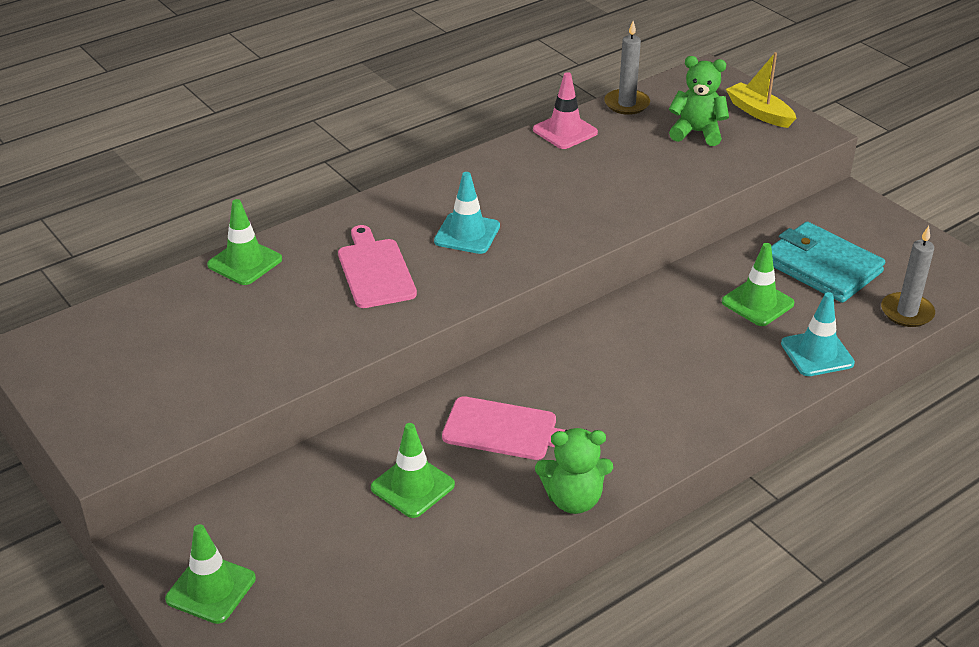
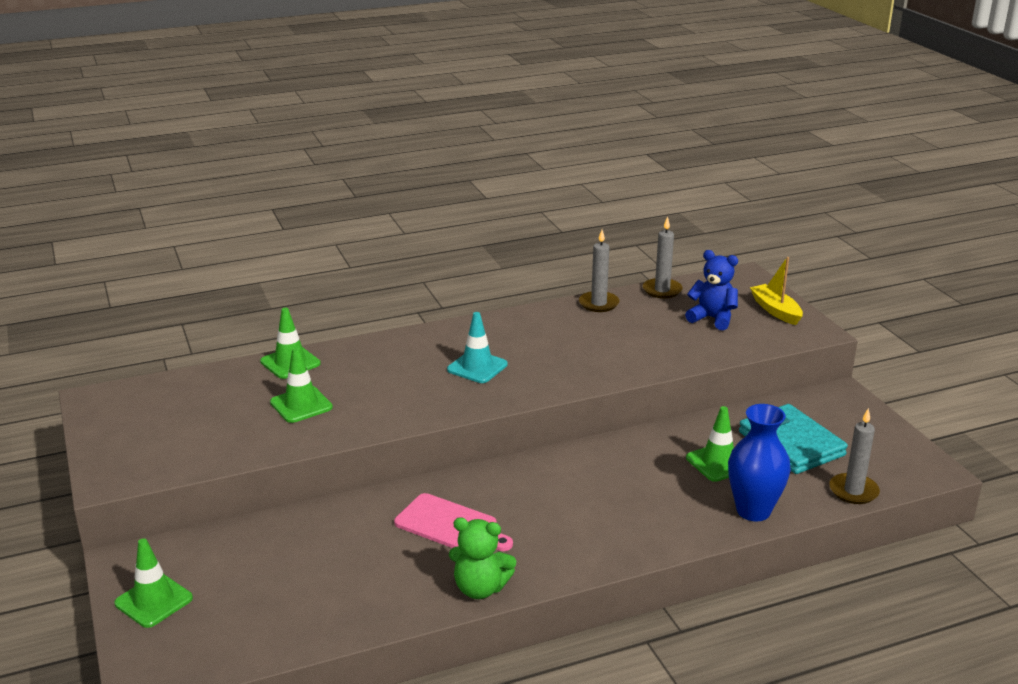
camera: 15 degrees right, 10 degrees down
pink cutting board [338,225,417,308] -> none
green traffic cone [371,423,455,518] -> green traffic cone moved to [270,347,333,423]
pink traffic cone [533,72,598,149] -> grey candle [579,230,619,312]
green teddy bear [669,56,729,146] -> blue teddy bear [685,250,738,330]
turquoise traffic cone [781,292,855,376] -> blue vase [728,404,791,521]

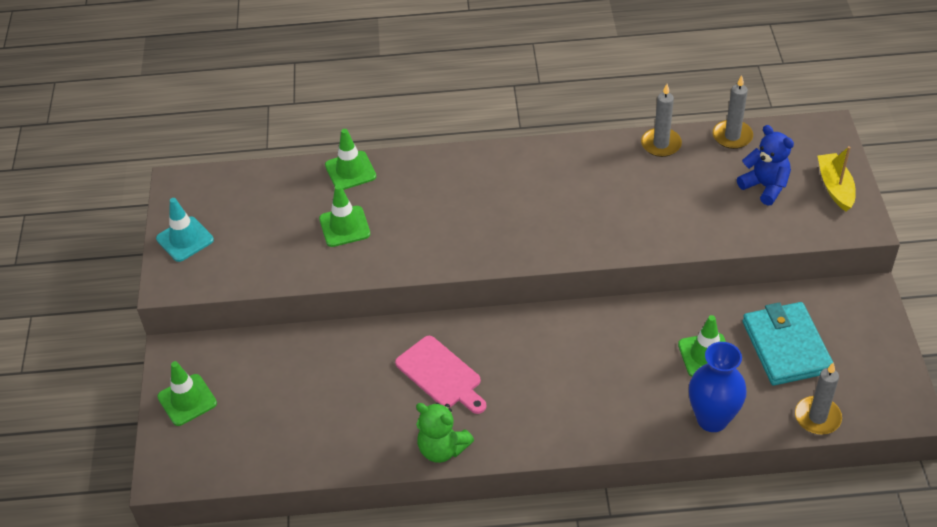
camera: 20 degrees right, 20 degrees up
turquoise traffic cone [447,312,508,383] -> turquoise traffic cone moved to [156,198,214,262]

